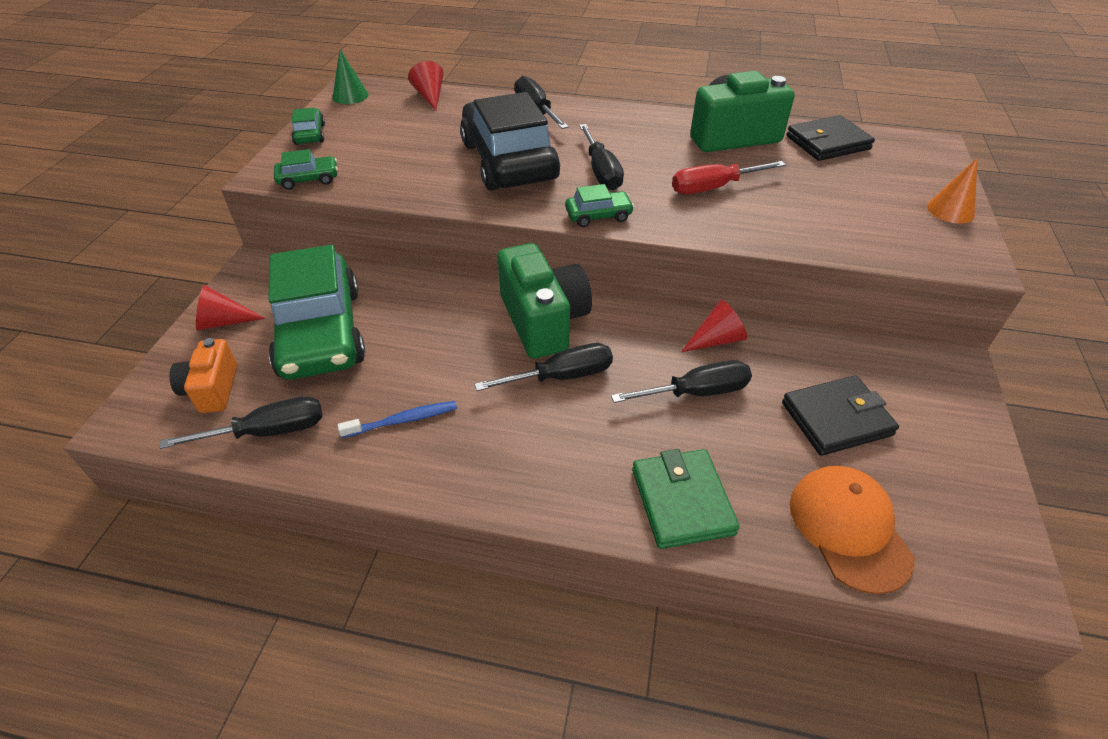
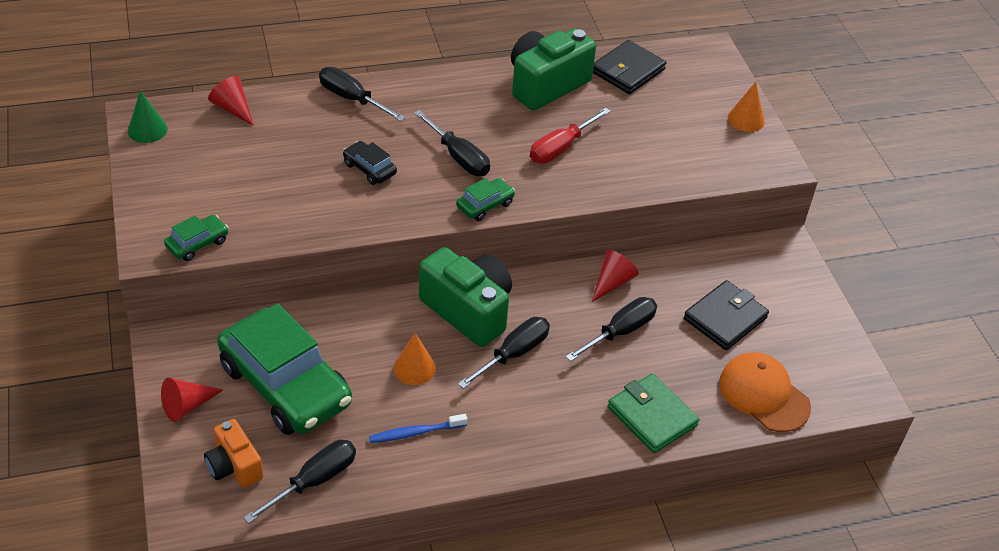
camera: 30 degrees left, 0 degrees up
green car [292,108,325,145] -> none
blue toothbrush [338,401,457,438] -> blue toothbrush turned 150 degrees counterclockwise [369,414,467,443]
black car [460,92,560,191] -> black car [343,141,397,185], size x0.42
none -> orange cone [393,333,436,385]

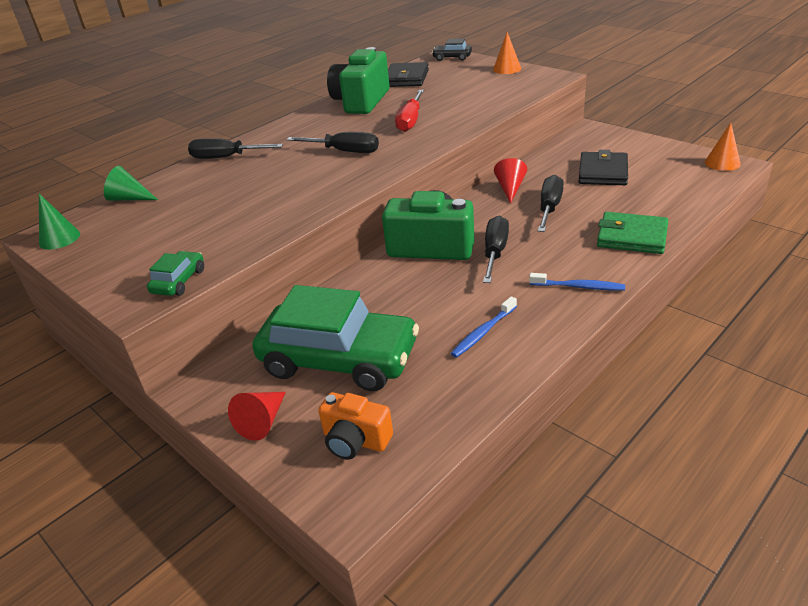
camera: 25 degrees left, 10 degrees down
red cone [208,76,254,126] -> green cone [104,166,158,201]
black screwdriver [243,440,356,524] -> none
black car [343,141,397,185] -> black car moved to [432,39,472,61]
orange cone [393,333,436,385] -> orange cone moved to [705,123,741,171]
green car [456,178,515,221] -> none
orange cap [719,352,811,432] -> none
none -> blue toothbrush [529,273,625,290]

